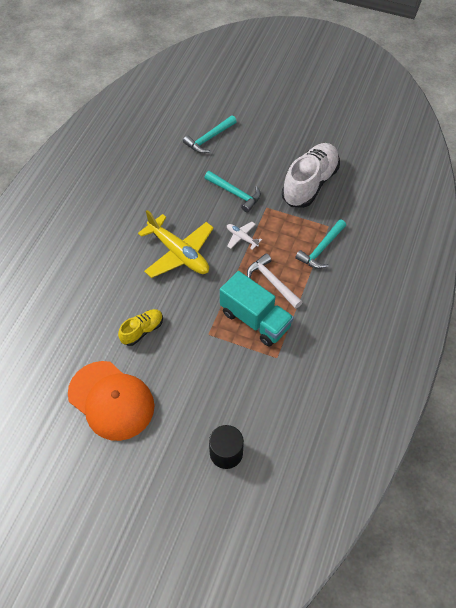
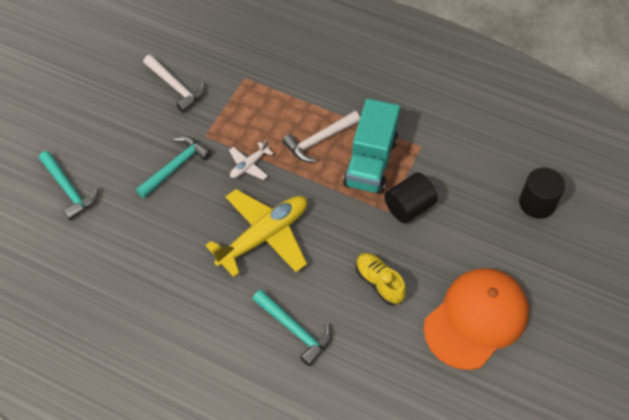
camera: 85 degrees left, 0 degrees up
turquoise truck [220,271,294,347] -> turquoise truck turned 150 degrees clockwise [343,99,400,194]
white shoe [282,143,340,208] -> white hammer [143,55,206,113]
turquoise hammer [295,219,346,269] -> turquoise hammer moved to [252,290,332,366]
none -> black cylinder [384,173,438,223]

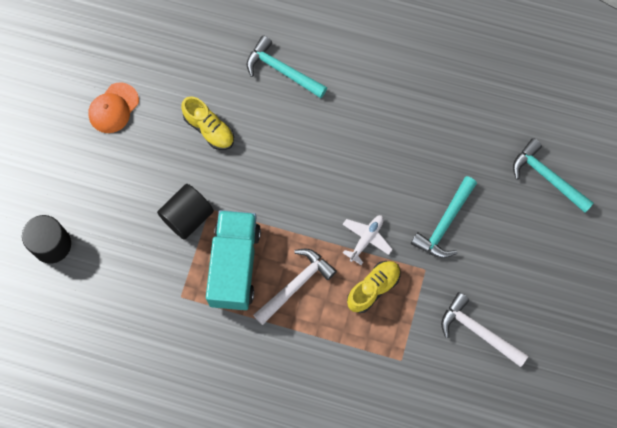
camera: 170 degrees right, 15 degrees up
yellow plane [205,189,307,277] -> none
orange cap [424,268,529,370] -> orange cap [88,82,139,133], size x0.51
none -> yellow shoe [347,261,400,313]

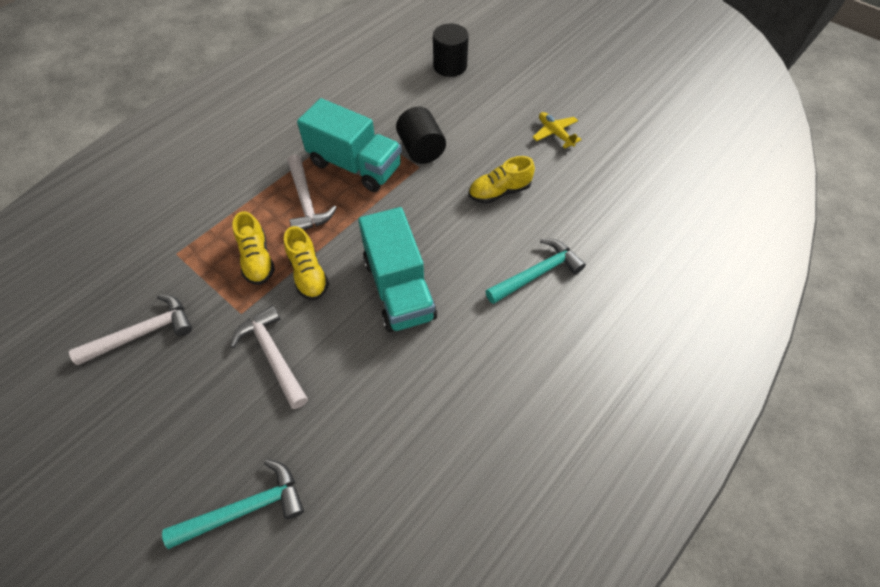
camera: 115 degrees right, 15 degrees down
orange cap [88,82,139,133] -> yellow plane [533,112,582,148]
white plane [342,215,393,265] -> yellow shoe [284,226,329,300]
turquoise hammer [411,176,477,258] -> white hammer [230,305,308,409]
none -> turquoise truck [358,207,437,332]

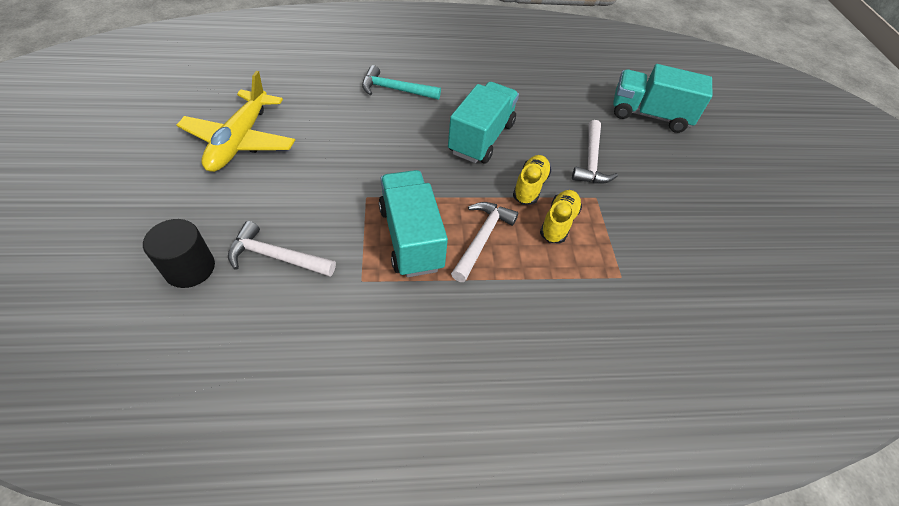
camera: 140 degrees left, 5 degrees down
white hammer [69,294,192,365] -> white hammer moved to [228,221,336,277]
turquoise hammer [162,459,304,549] -> turquoise truck [613,64,712,133]
black cylinder [396,107,446,164] -> none
yellow shoe [469,156,535,204] -> none
yellow plane [533,112,582,148] -> yellow plane [177,71,295,172], size x2.11

